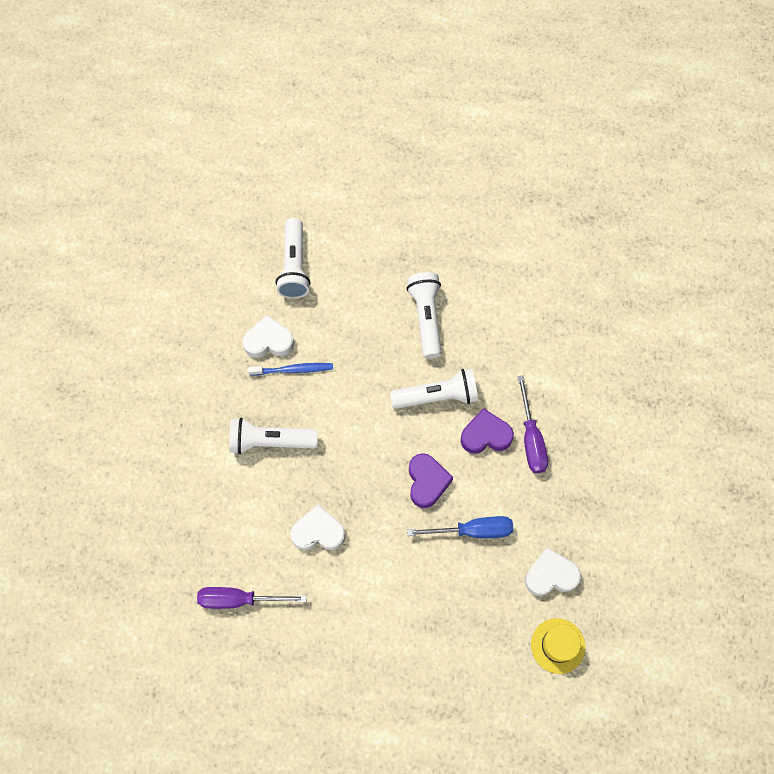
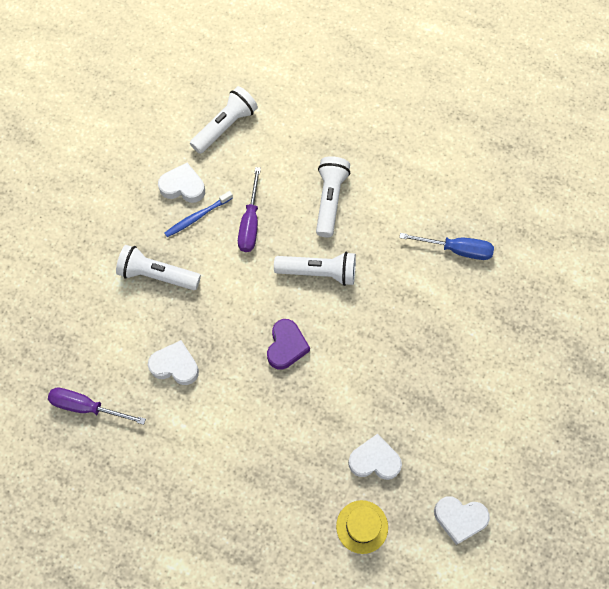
camera: 15 degrees right, 0 degrees up
blue toothbrush [248,363,333,376] -> blue toothbrush turned 135 degrees clockwise [164,191,233,237]
white flashlight [276,218,310,299] -> white flashlight turned 150 degrees counterclockwise [190,86,258,154]
blue screwdriver [407,516,513,538] -> blue screwdriver moved to [399,233,494,260]
purple heart [461,408,514,454] -> none
purple screwdriver [518,375,548,473] -> purple screwdriver moved to [238,167,261,252]
none -> white heart [434,496,490,545]

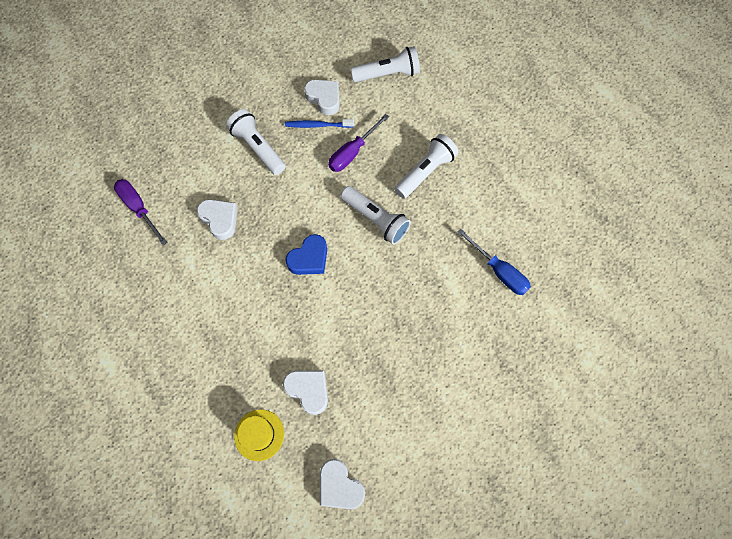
camera: 35 degrees right, 0 degrees up
purple heart [267,319,310,370] -> blue heart [286,234,327,275]

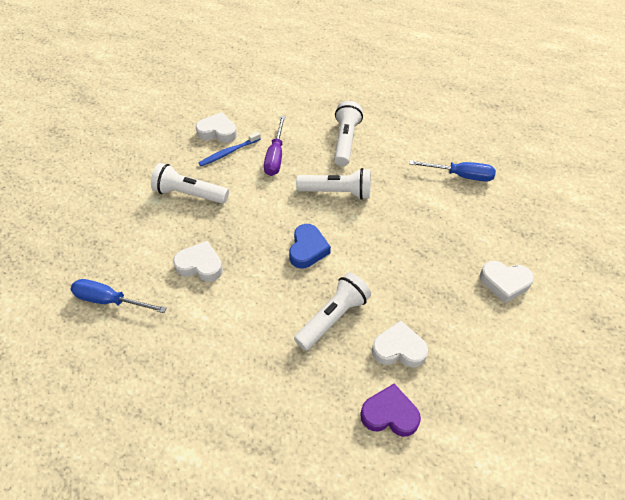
camera: 35 degrees left, 15 degrees down
purple screwdriver [114,179,168,245] -> blue screwdriver [70,279,167,313]
yellow hat [234,409,284,461] -> purple heart [360,384,421,437]
white heart [320,459,365,509] -> white heart moved to [480,261,534,303]
white flashlight [350,46,420,82] -> white flashlight moved to [294,272,371,351]

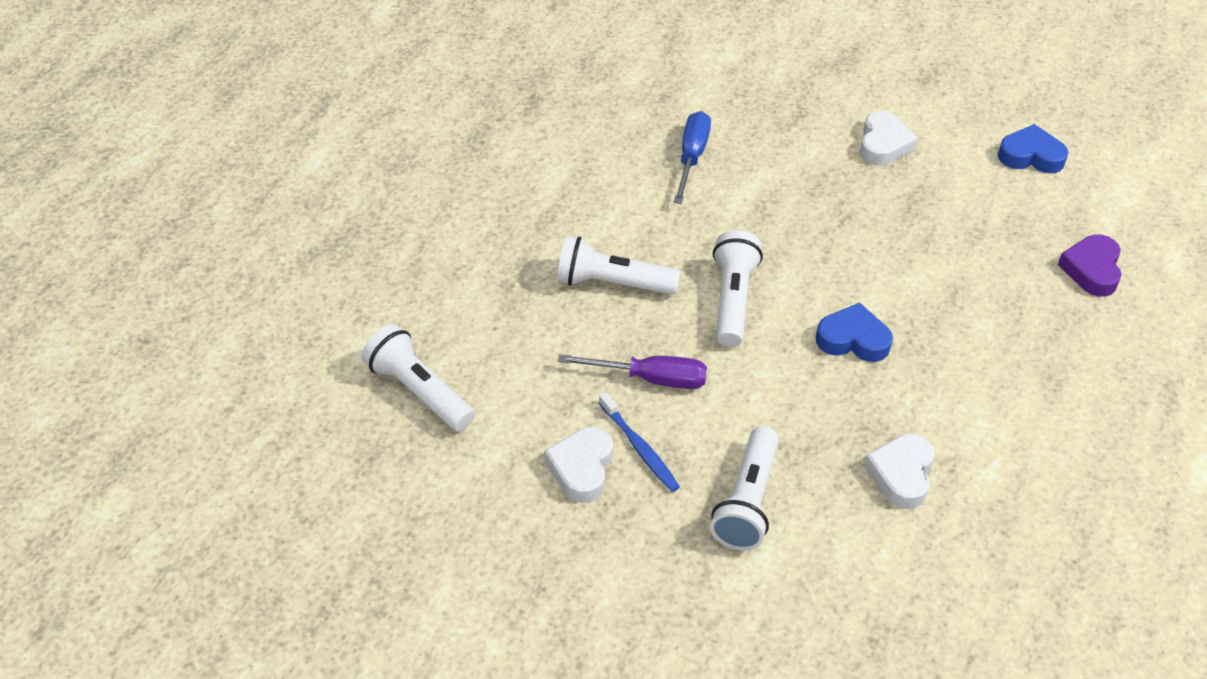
camera: 90 degrees left, 5 degrees down
blue screwdriver [70,279,167,313] -> none
white flashlight [294,272,371,351] -> white flashlight moved to [362,324,475,431]
white heart [372,321,428,368] -> none
none -> blue heart [998,124,1069,173]

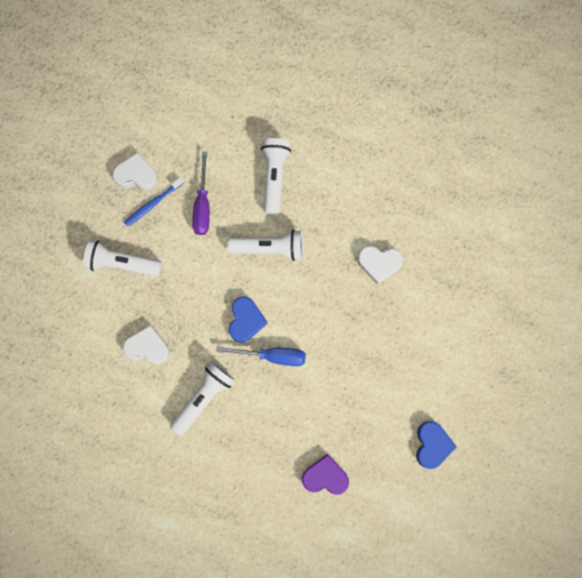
camera: 85 degrees right, 30 degrees up
white flashlight [362,324,475,431] -> white flashlight moved to [170,362,235,436]
blue screwdriver [674,111,711,204] -> blue screwdriver moved to [216,346,306,366]
white heart [860,111,918,166] -> white heart moved to [358,246,403,284]

